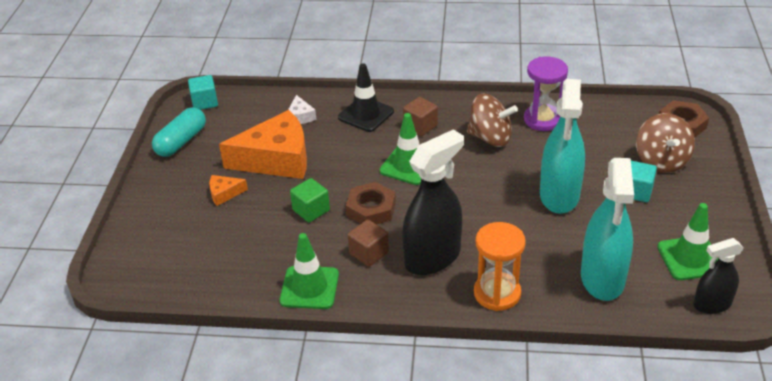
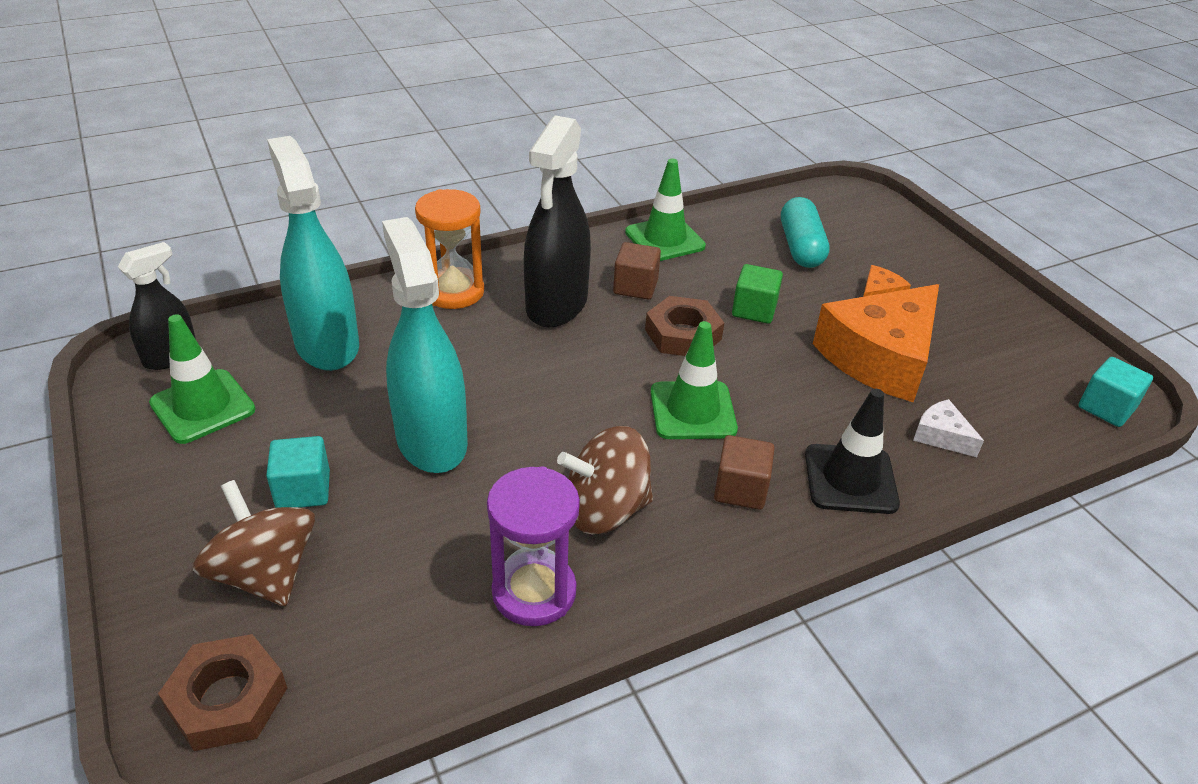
camera: 145 degrees right, 0 degrees up
turquoise capsule [152,107,206,157] -> turquoise capsule moved to [781,197,830,268]

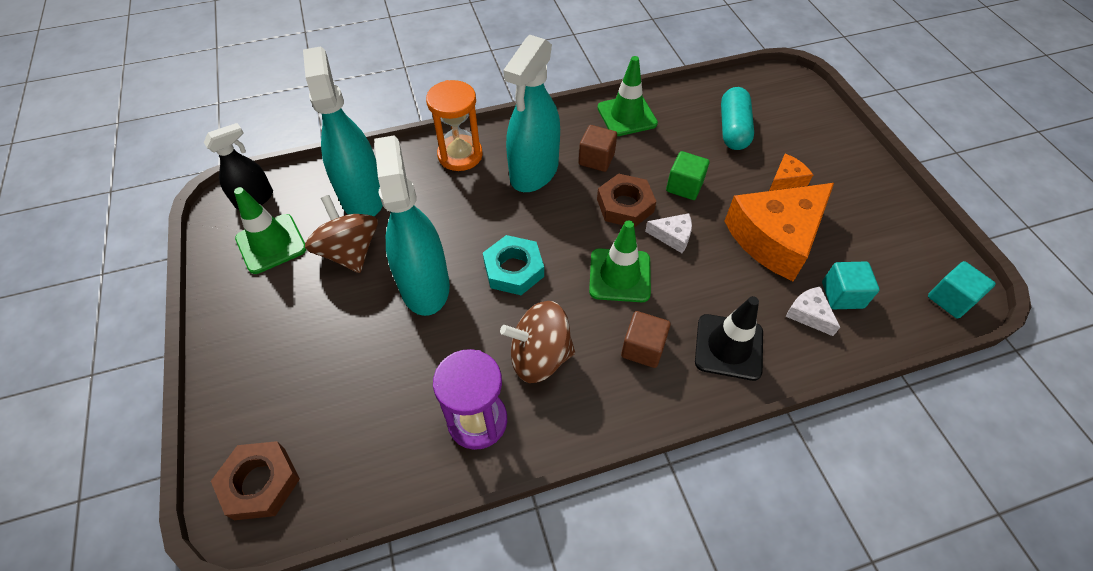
camera: 10 degrees right, 15 degrees up
brown spinning top [193,480,315,606] -> brown spinning top moved to [305,195,378,273]
turquoise cube [266,436,330,508] -> turquoise cube moved to [822,262,879,309]
black spray bottle [524,115,591,327] -> turquoise spray bottle [503,35,560,192]
none -> turquoise nut [483,235,544,295]
none -> white cheese [645,213,692,253]

